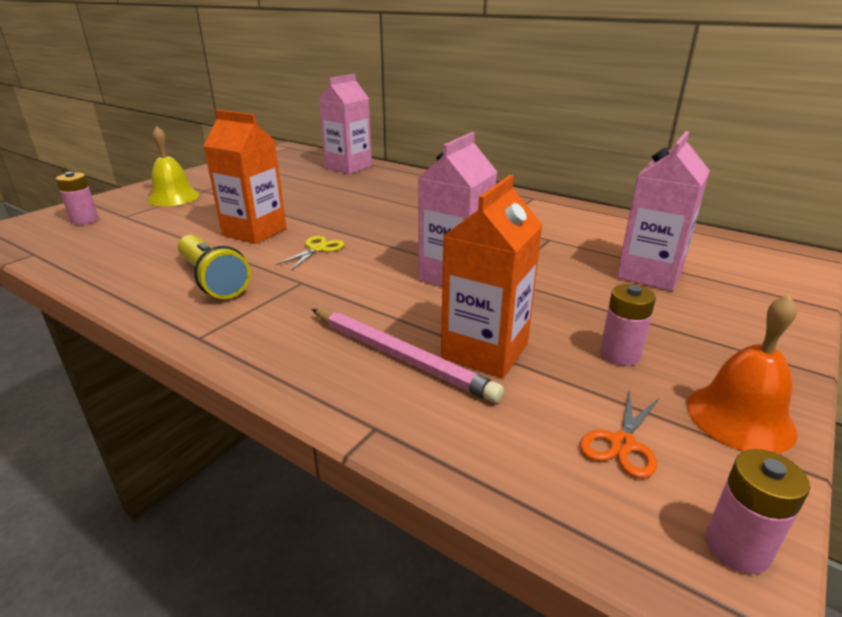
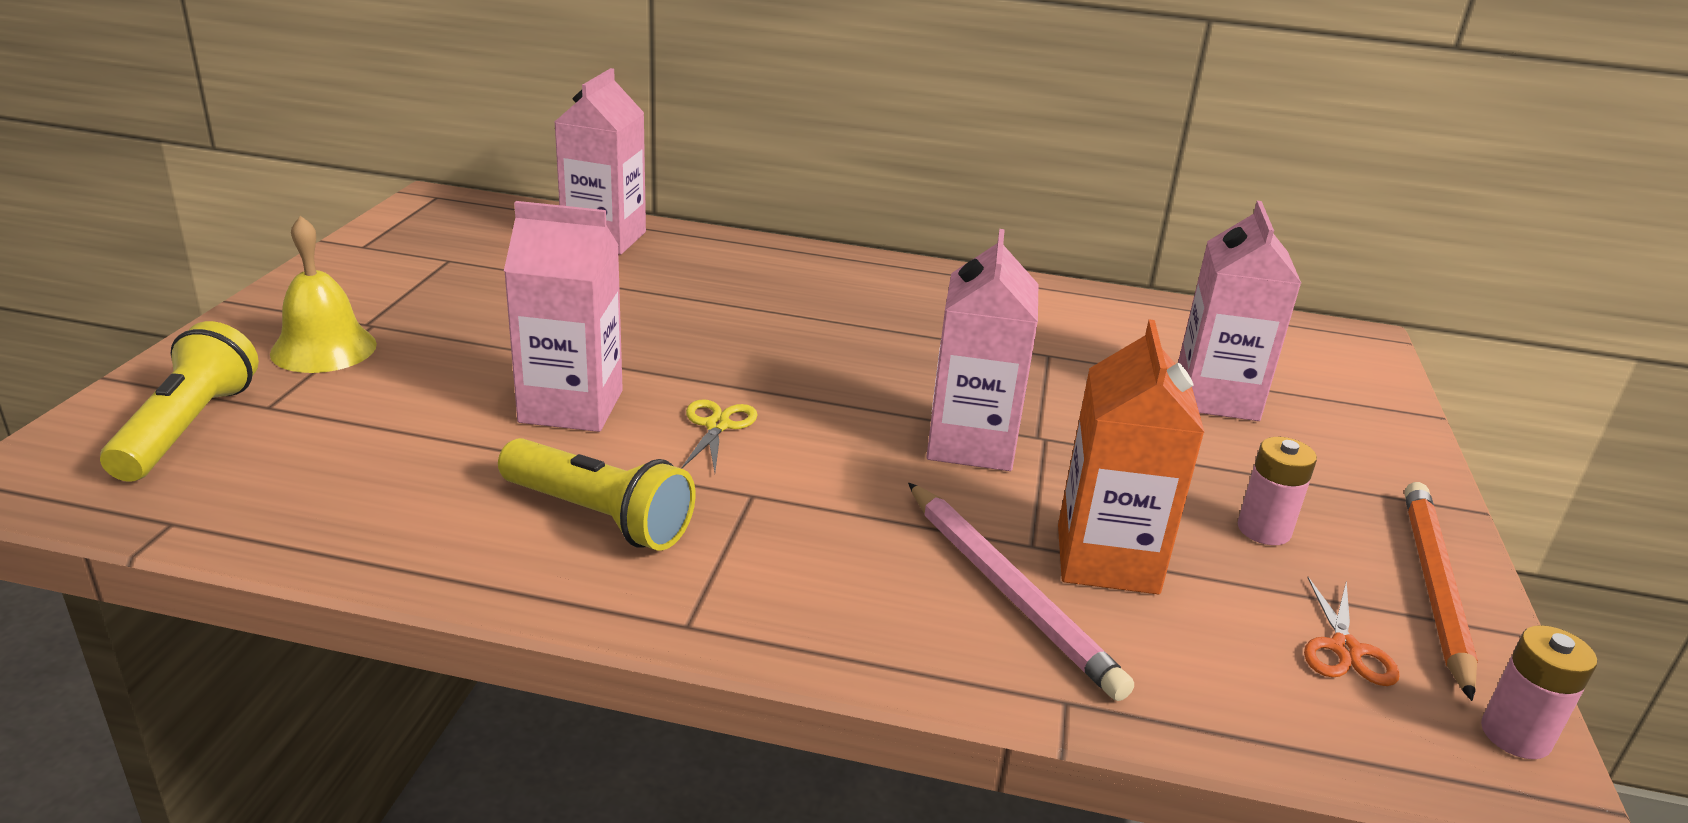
camera: 25 degrees left, 0 degrees up
pink battery [56,172,99,225] -> yellow flashlight [100,321,259,482]
orange carton [203,110,287,244] -> pink carton [504,201,623,432]
pink pencil [312,309,504,403] -> pink pencil turned 45 degrees clockwise [908,483,1134,701]
orange bell [687,294,798,453] -> orange pencil [1405,482,1478,701]

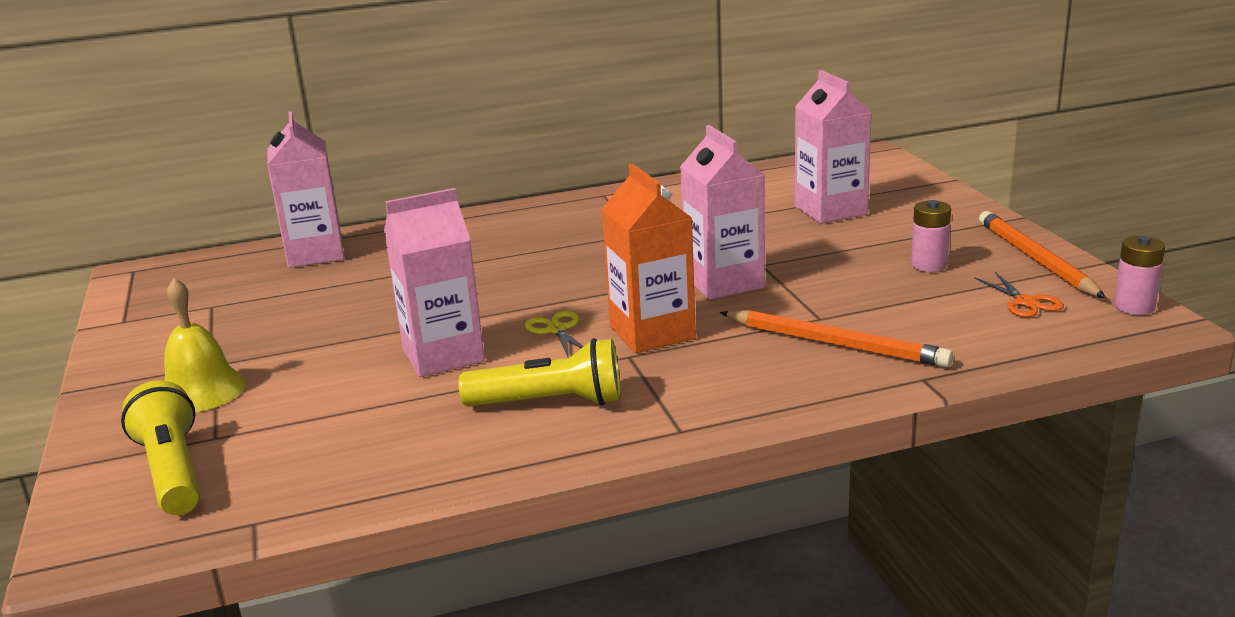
camera: 25 degrees left, 5 degrees down
pink pencil [908,483,1134,701] -> orange pencil [720,310,953,368]
orange carton [1058,319,1205,594] -> orange carton moved to [602,163,696,353]

